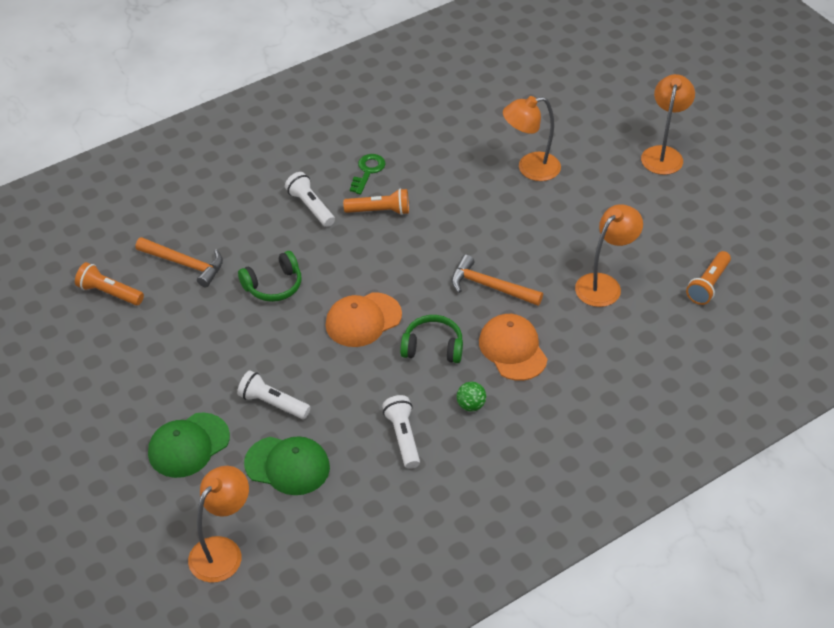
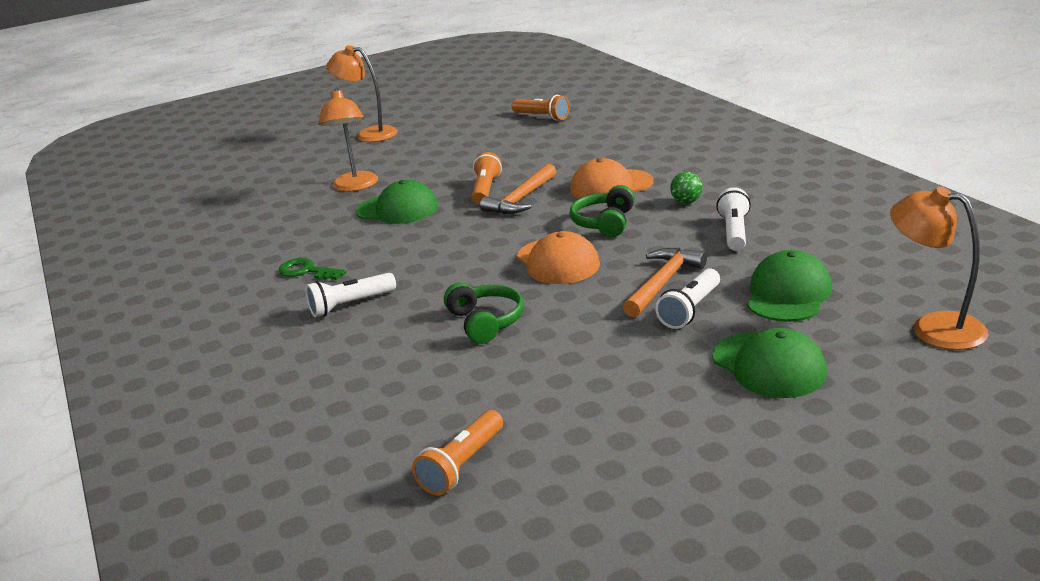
camera: 80 degrees left, 20 degrees down
orange hammer [136,237,223,287] -> orange hammer moved to [623,248,707,317]
orange flashlight [343,188,409,215] -> orange flashlight moved to [472,152,502,205]
white flashlight [382,395,420,469] -> white flashlight turned 105 degrees clockwise [716,187,751,251]
orange lamp [575,204,643,307] -> none
none -> green cap [356,180,438,224]

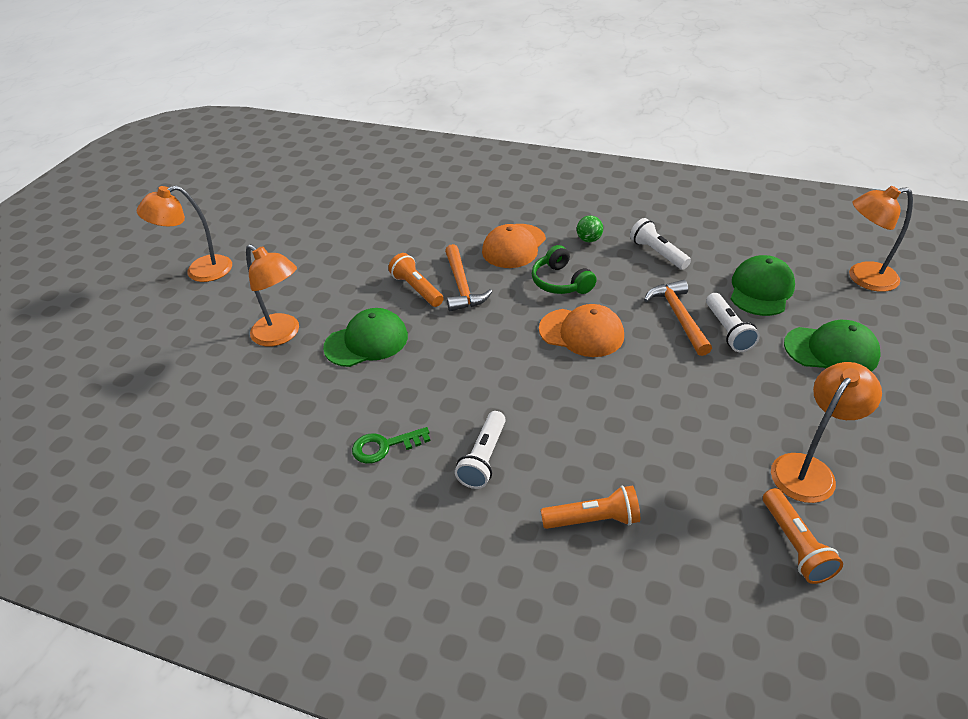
camera: 45 degrees left, 15 degrees up
green headphones [444,283,524,344] -> none
orange flashlight [512,95,570,121] -> orange flashlight moved to [541,485,640,529]
green cap [747,250,832,322] -> green cap turned 45 degrees clockwise [731,255,795,316]
none -> orange lamp [771,362,882,503]

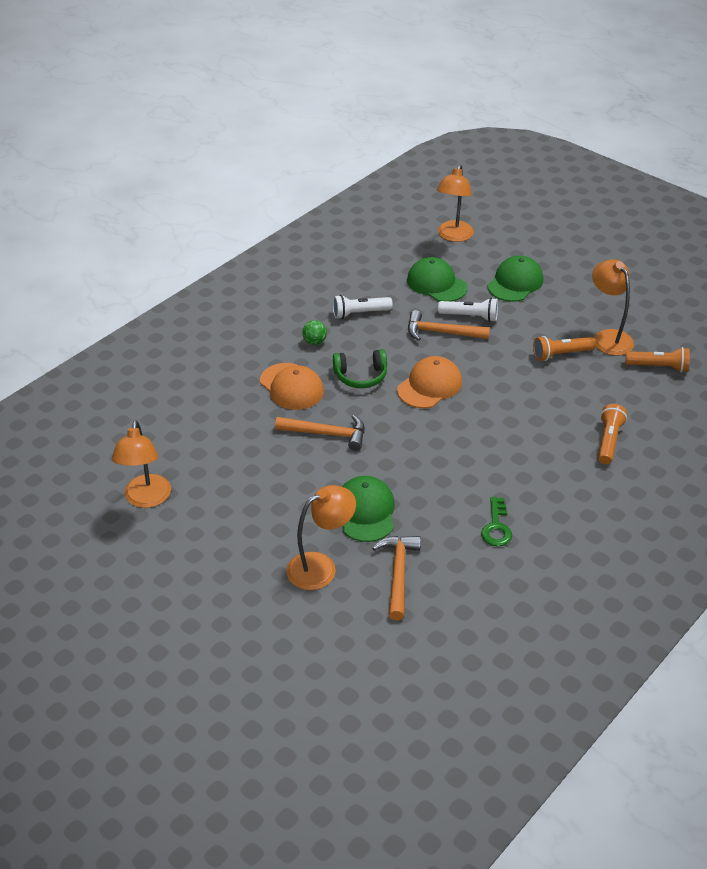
camera: 70 degrees left, 0 degrees up
orange lamp [137,186,232,282] -> orange lamp moved to [112,420,171,508]
orange flashlight [388,253,444,307] -> orange flashlight moved to [533,336,596,361]
white flashlight [455,411,506,489] -> none
none -> orange hammer [372,536,421,620]

